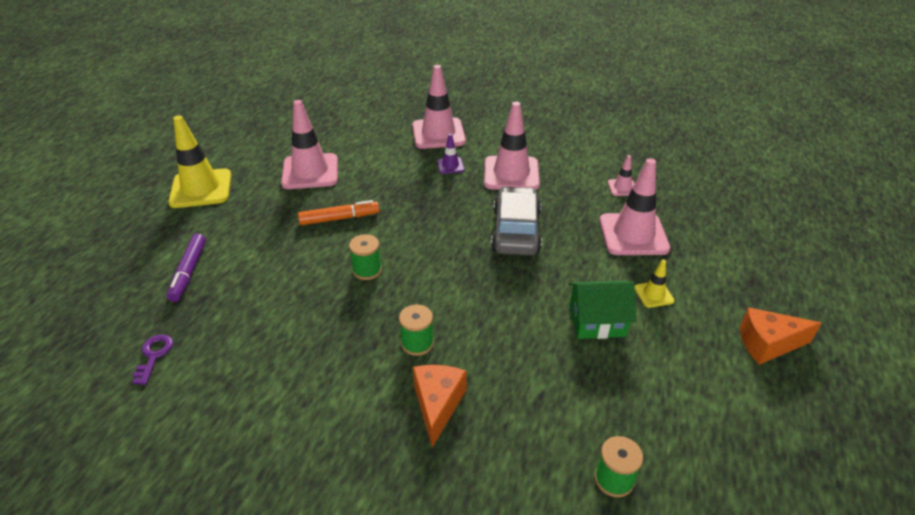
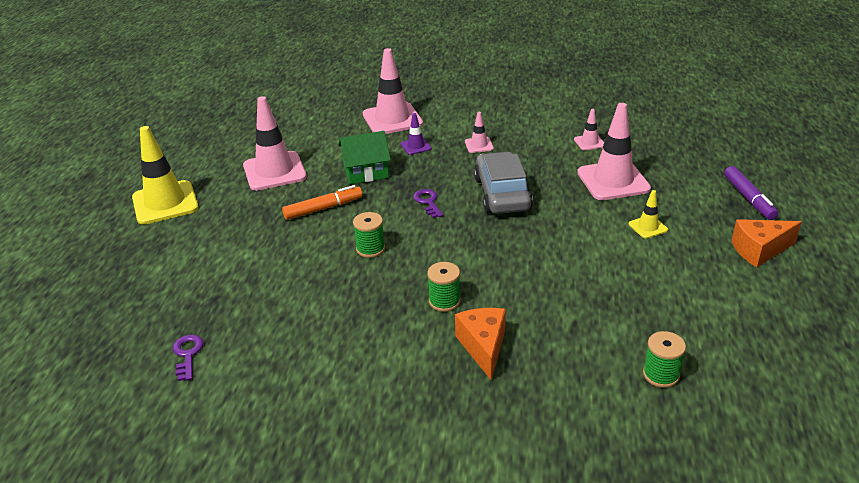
camera: 10 degrees left, 5 degrees down
purple marker [167,234,206,302] -> purple marker moved to [724,166,778,220]
pink traffic cone [484,102,540,190] -> pink traffic cone [465,112,494,153], size x0.47
green house [569,281,637,339] -> green house moved to [338,131,391,184]
none -> purple key [413,189,443,218]

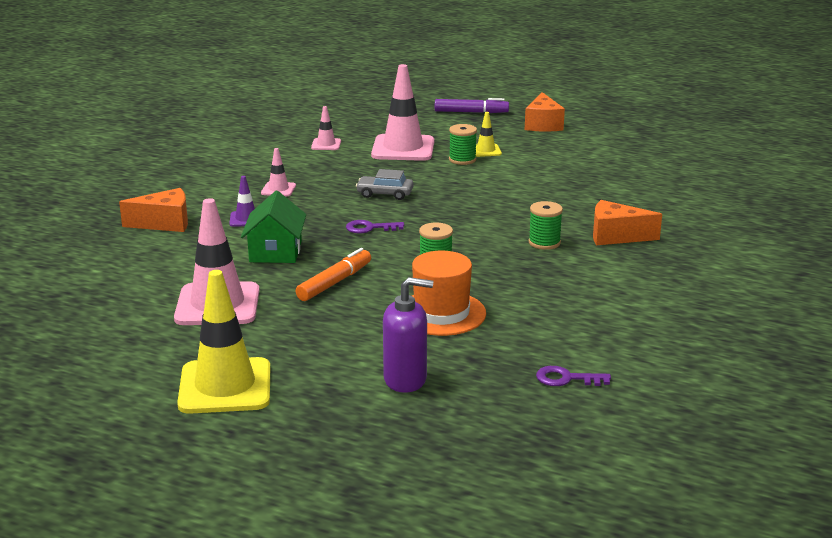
camera: 75 degrees left, 10 degrees down
orange marker [282,185,362,220] -> orange marker turned 45 degrees clockwise [295,248,371,301]
pink traffic cone [363,48,423,134] -> orange cheese [119,188,188,232]
grey car [474,152,533,214] -> grey car [356,169,414,200], size x0.55
green spool [643,331,686,388] -> green spool moved to [449,124,477,165]
none -> purple soap dispenser [383,277,433,393]
none -> orange hat [412,251,486,336]

